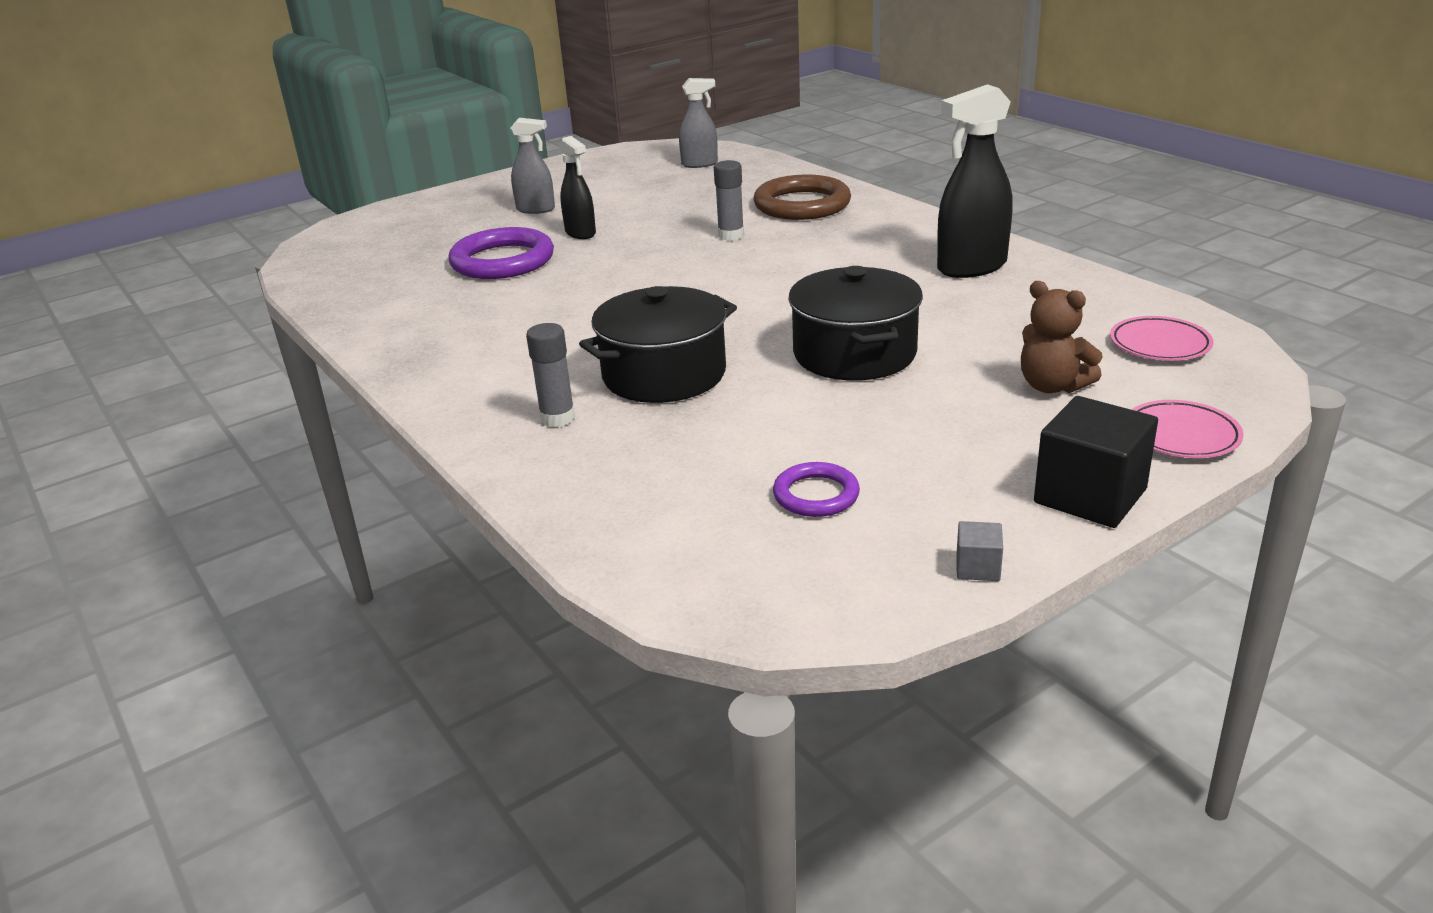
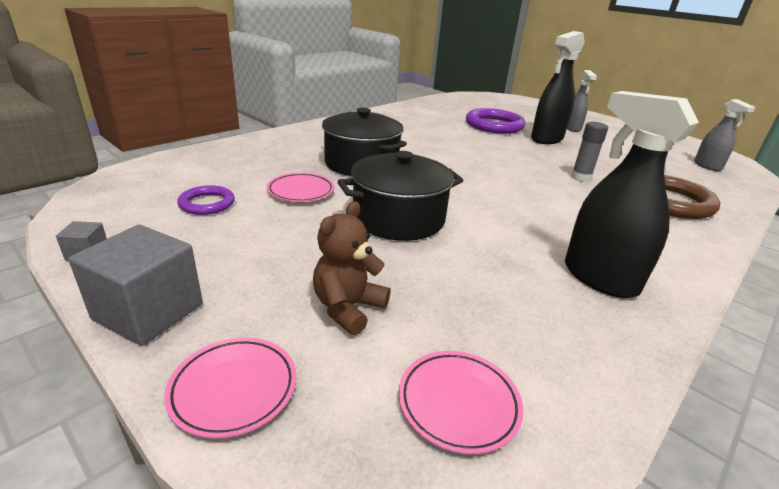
camera: 75 degrees right, 0 degrees up
grey glue stick [526,323,575,427] -> none
black spray bottle [559,136,596,239] -> black spray bottle [531,31,585,144], size x1.64
black cube [1034,396,1158,528] -> grey cube [69,225,203,346]
none -> pink plate [267,173,335,202]

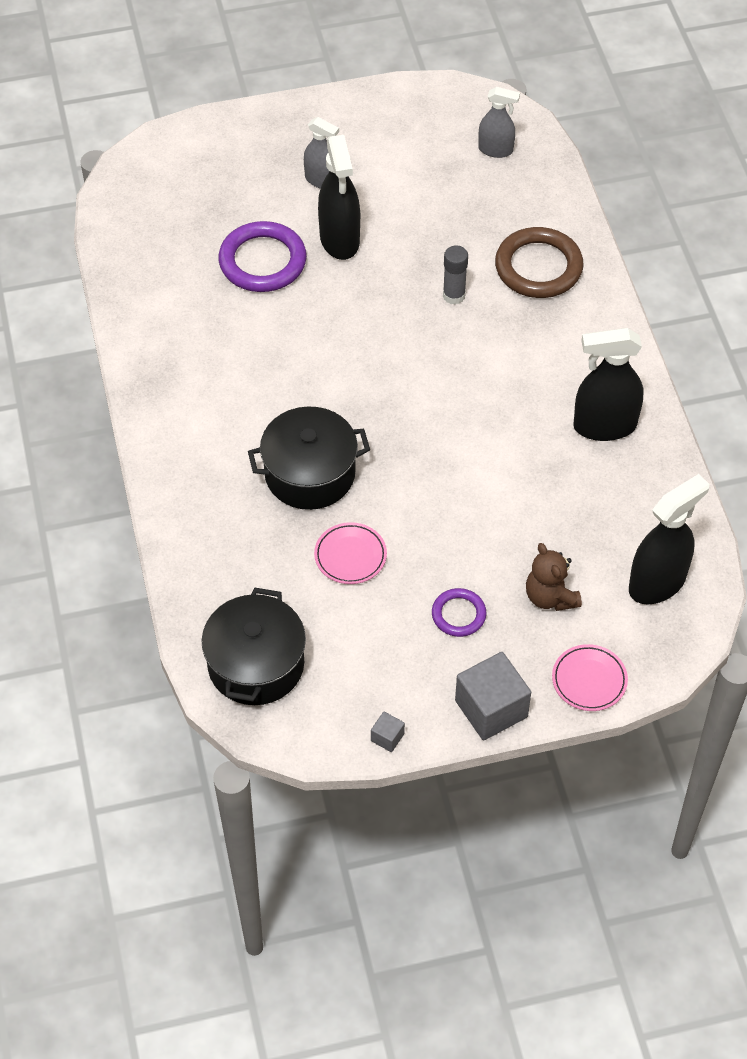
camera: 55 degrees left, 25 degrees up
purple ring [177,185,235,215] -> purple ring moved to [432,588,486,637]
black pot [337,151,464,241] -> black pot moved to [202,588,306,705]
pink plate [399,351,524,454] -> black spray bottle [629,474,709,604]

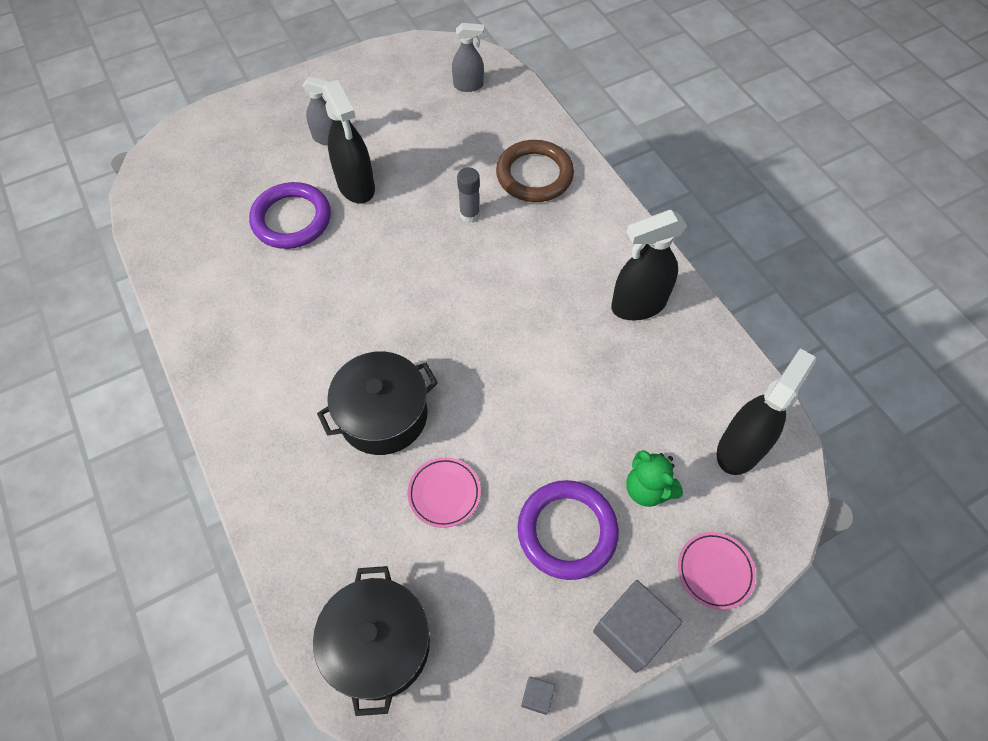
camera: 15 degrees left, 5 degrees up
purple ring [432,588,486,637] -> purple ring [518,480,619,580], size x1.81
brown teddy bear [526,543,582,611] -> green teddy bear [626,450,683,507]

